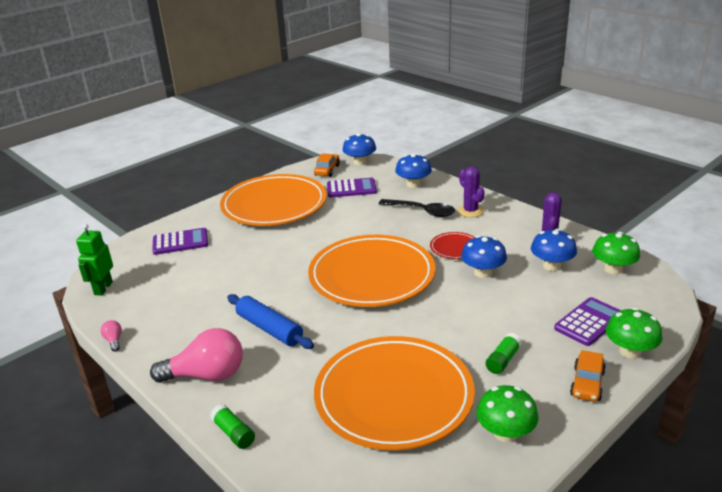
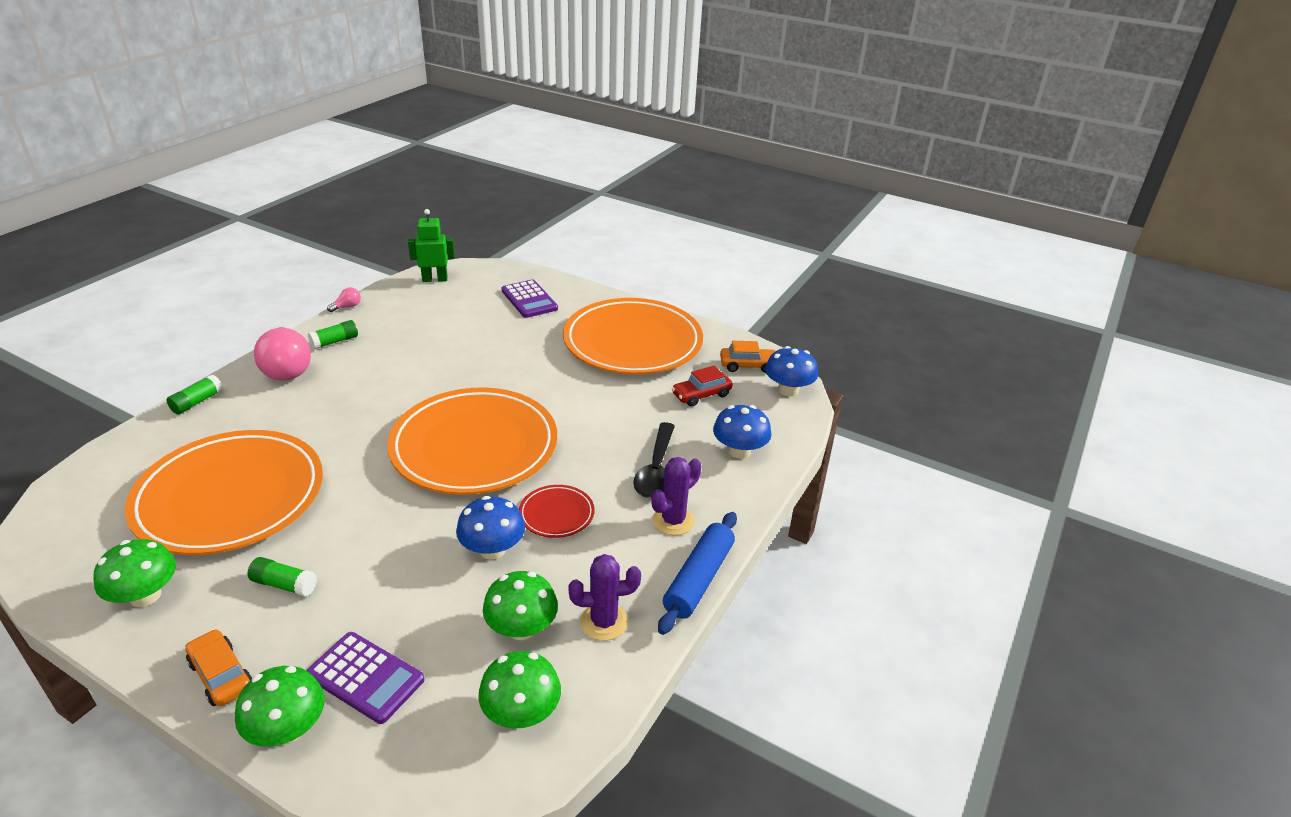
camera: 70 degrees right, 5 degrees up
blue rolling pin [227,294,314,349] -> blue rolling pin moved to [658,512,737,635]
purple calculator [327,178,377,198] -> red car [672,366,733,407]
blue mushroom [531,229,577,271] -> green mushroom [483,571,558,640]
orange car [570,350,606,402] -> orange car turned 45 degrees clockwise [185,629,252,706]
none -> green glue stick [308,320,358,349]

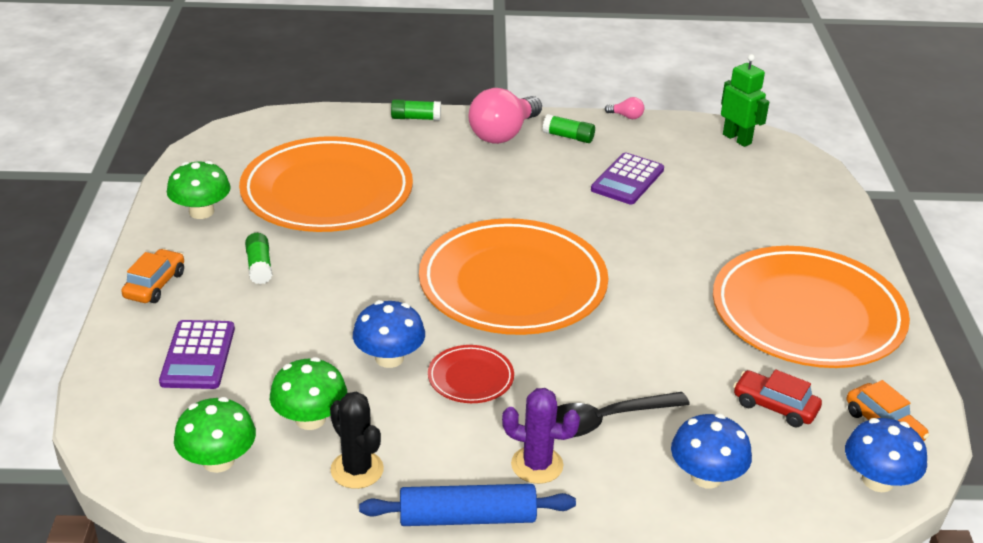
camera: 60 degrees right, 0 degrees up
green mushroom [235,666,325,747] -> none
purple calculator [501,280,558,318] -> purple calculator moved to [591,152,664,204]
purple cactus [568,554,641,641] -> black cactus [330,392,384,489]

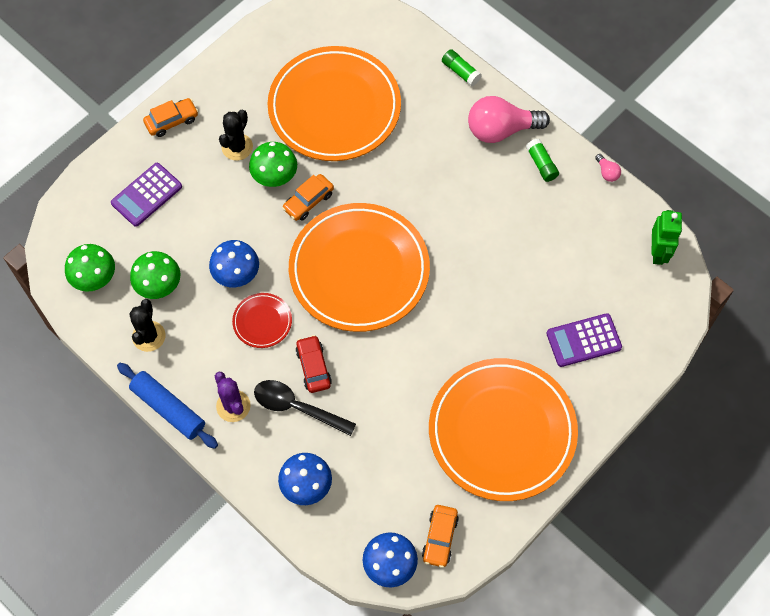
camera: 45 degrees right, 30 degrees up
green mushroom [167,161,231,219] -> green mushroom moved to [249,142,297,187]
green glue stick [245,233,272,284] -> black cactus [219,110,253,161]
purple calculator [591,152,664,204] -> purple calculator moved to [546,313,622,367]
red car [733,369,822,427] -> red car moved to [296,335,332,393]
none -> orange car [282,174,334,221]

